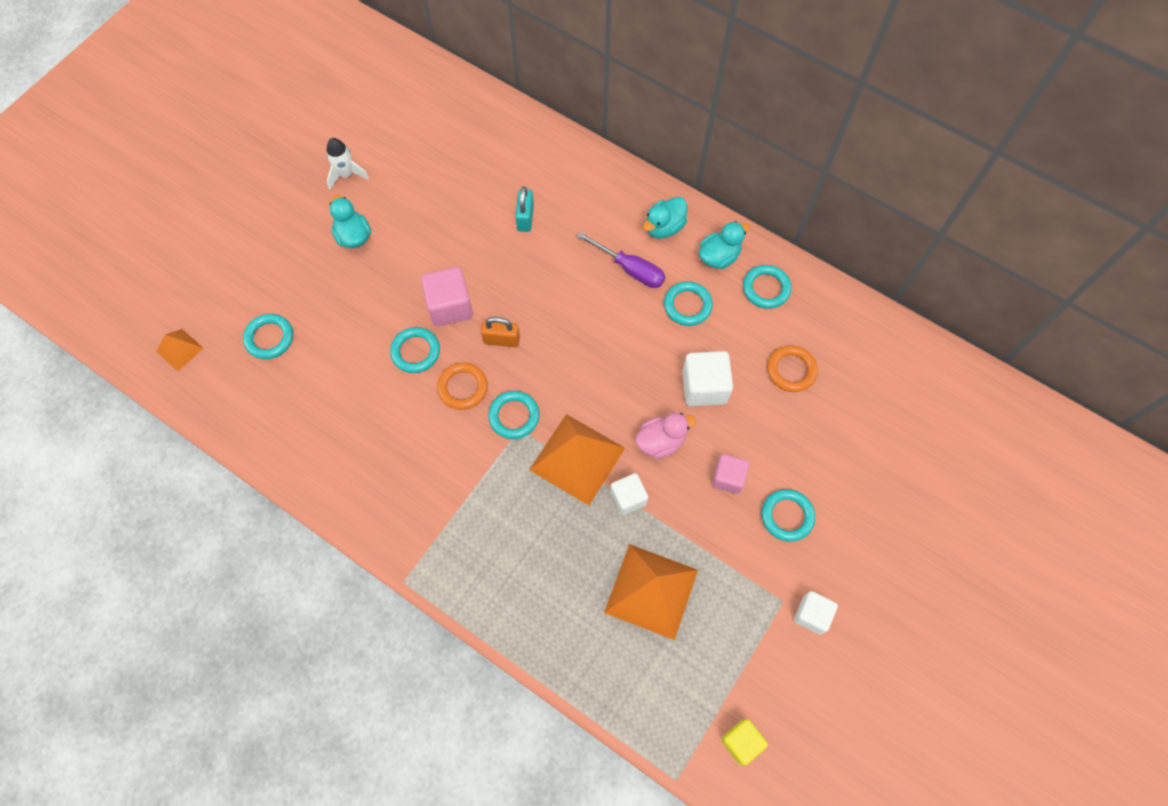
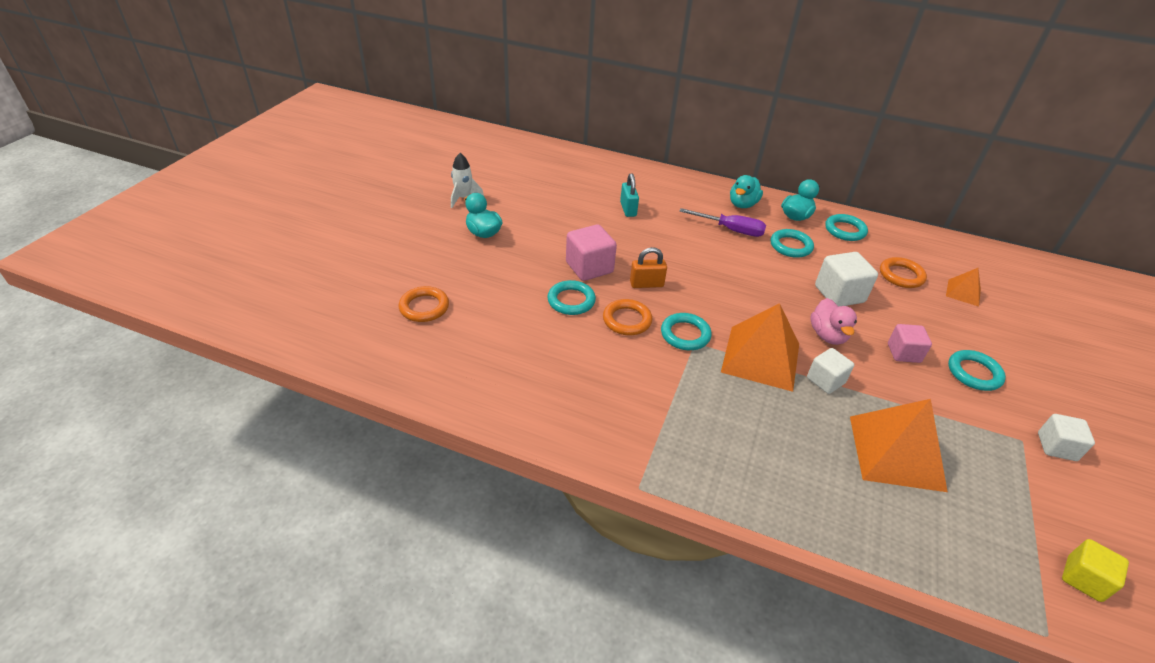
camera: 15 degrees left, 25 degrees down
orange pyramid [156,329,204,371] -> orange pyramid moved to [946,268,981,307]
turquoise ring [243,314,293,359] -> orange ring [398,286,449,322]
pink duck [635,413,696,459] -> pink duck turned 120 degrees clockwise [810,298,857,345]

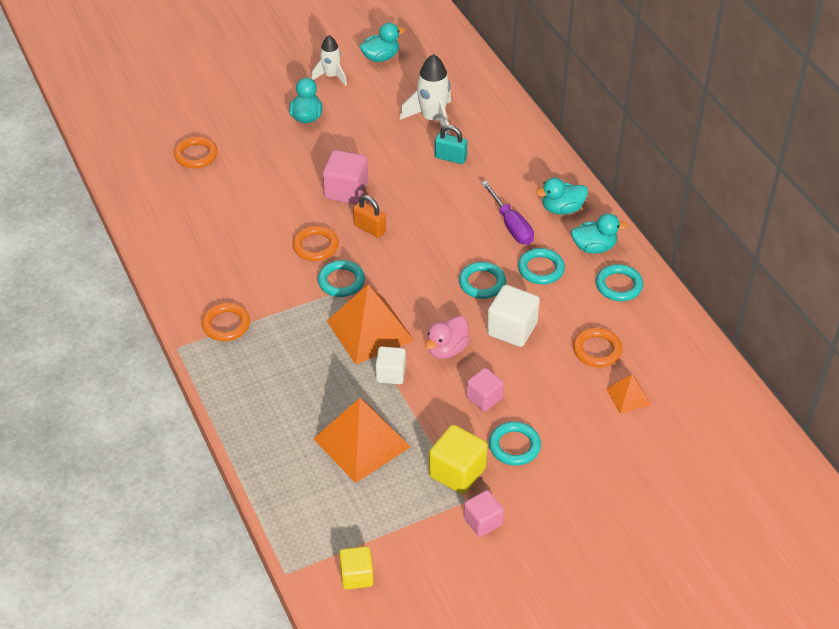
camera: 45 degrees right, 5 degrees up
turquoise ring [547,280,596,315] -> turquoise ring moved to [459,262,506,299]
turquoise padlock [620,173,639,217] -> turquoise padlock turned 75 degrees clockwise [435,125,468,164]
white cube [1038,414,1095,461] -> pink cube [464,490,504,537]
none -> orange ring [202,303,250,341]
none -> turquoise duck [360,23,405,62]
none -> white rocket [400,54,451,135]
none -> yellow cube [429,425,488,494]

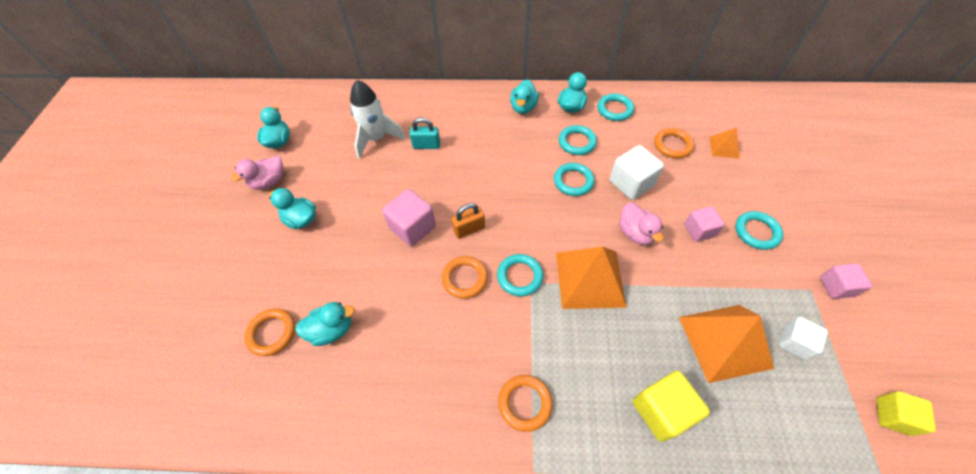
camera: 60 degrees left, 10 degrees up
white rocket [311,35,347,86] -> pink duck [231,156,283,190]
white cube [375,346,406,384] -> white cube moved to [778,317,828,360]
yellow cube [429,425,488,494] -> yellow cube moved to [633,371,710,442]
turquoise padlock [435,125,468,164] -> turquoise padlock turned 45 degrees clockwise [410,118,440,149]
purple screwdriver [481,181,534,245] -> none
none -> turquoise duck [295,302,355,346]

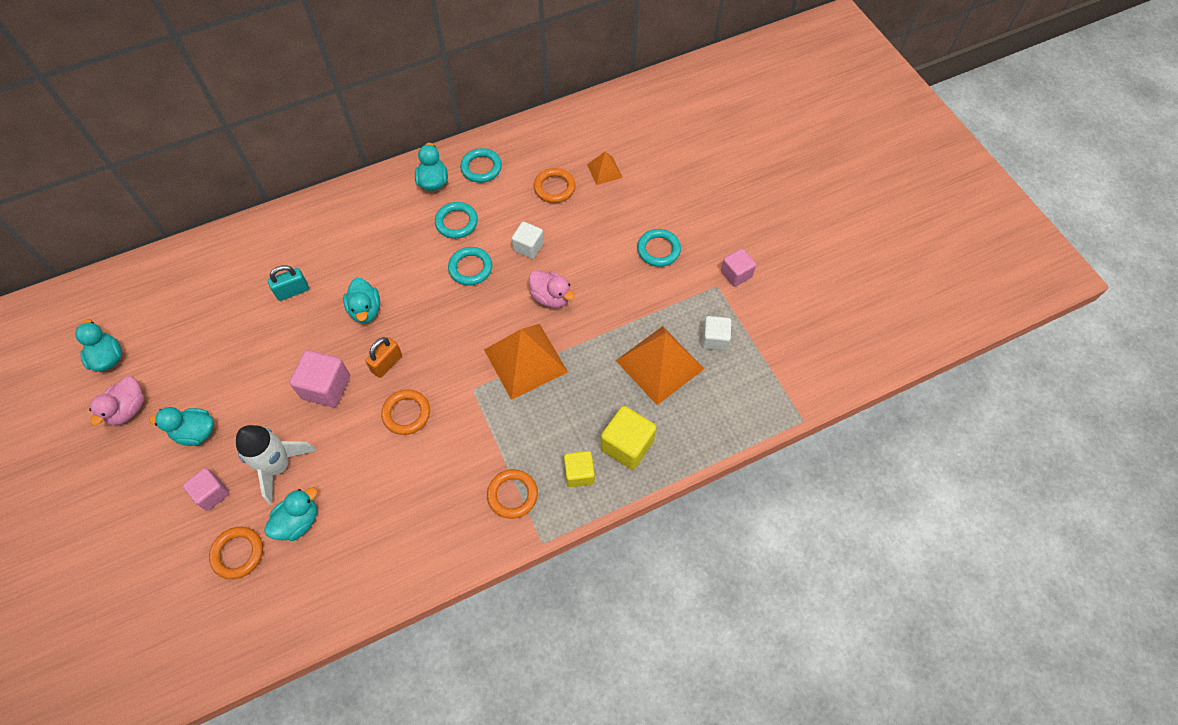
camera: 30 degrees left, 5 degrees up
white rocket [350,80,406,159] -> white rocket moved to [236,425,317,505]
turquoise ring [497,254,544,296] -> none
turquoise duck [510,80,539,114] -> turquoise duck moved to [343,277,380,323]
white cube [609,145,664,200] -> white cube [512,222,544,259], size x0.66
pink cube [684,206,725,242] -> pink cube moved to [183,468,230,511]
yellow cube [877,391,936,436] -> yellow cube moved to [564,451,595,487]

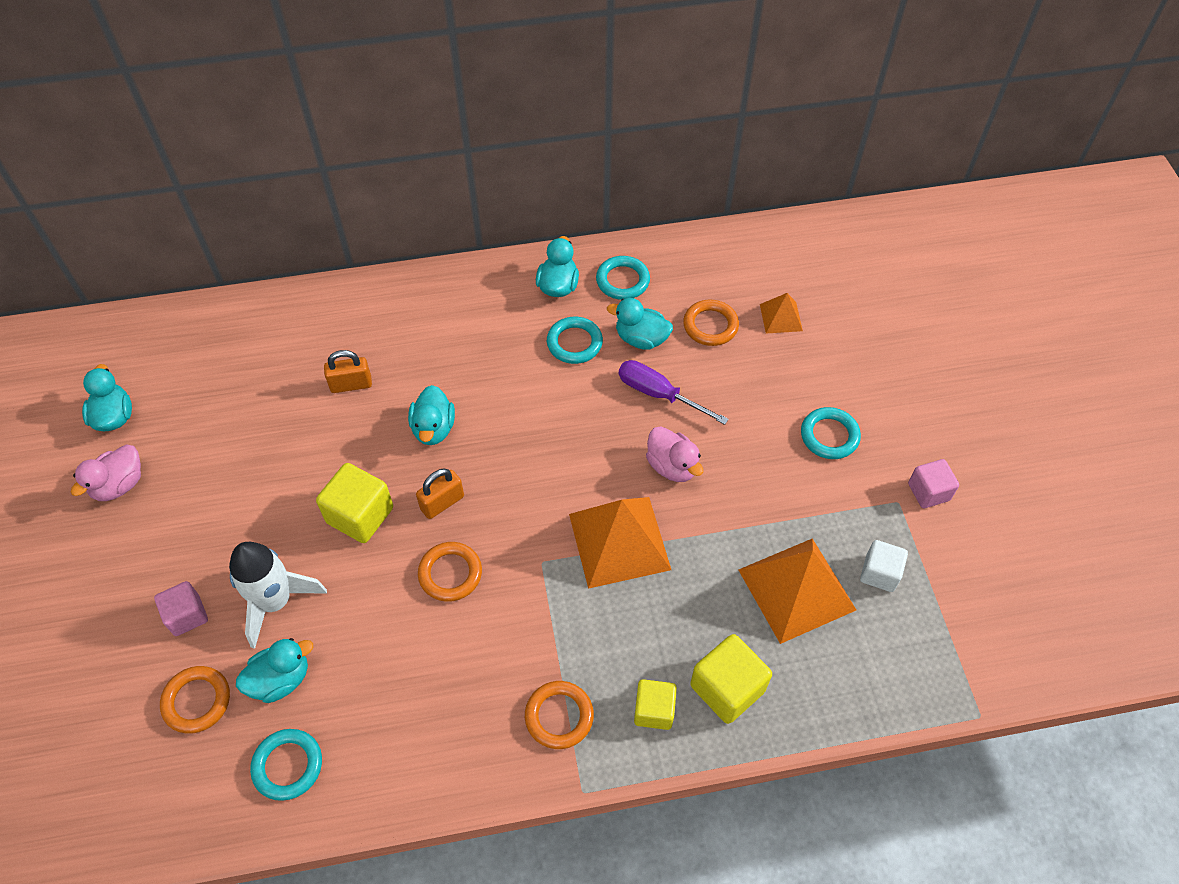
camera: 15 degrees right, 5 degrees down
turquoise duck [149,407,214,446] -> turquoise duck moved to [607,298,673,350]
turquoise padlock [268,265,309,301] -> orange padlock [324,350,372,393]
pink cube [290,350,350,407] -> yellow cube [316,463,393,543]
turquoise ring [448,247,492,286] -> turquoise ring moved to [250,729,322,801]
white cube [512,222,544,259] -> purple screwdriver [619,360,729,425]

